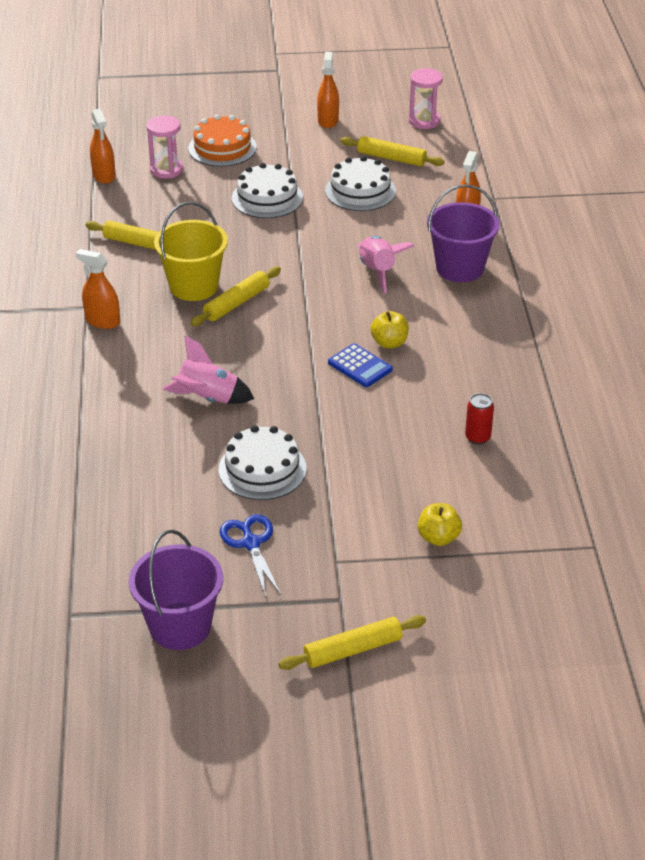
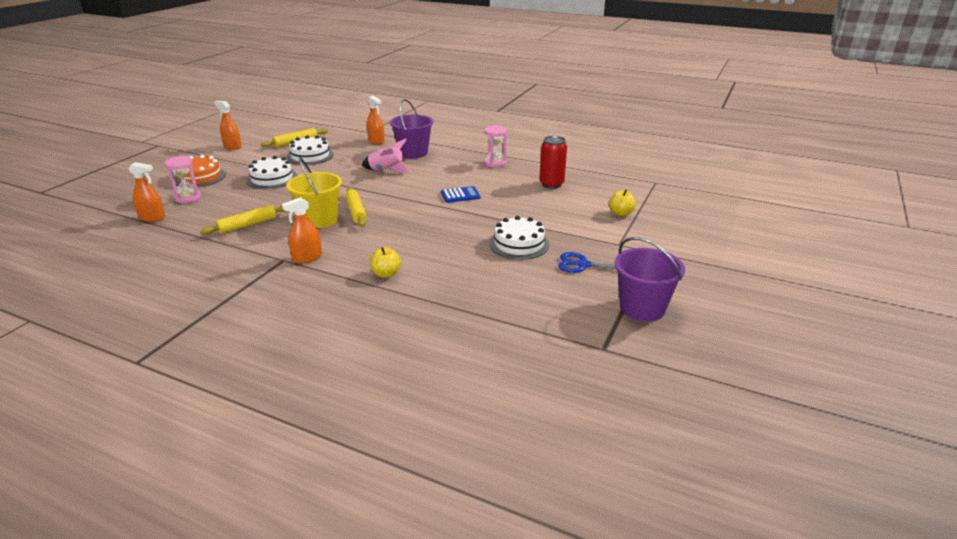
camera: 60 degrees left, 10 degrees down
pink rocket [163,335,254,404] -> none
yellow rolling pin [278,615,426,670] -> none
yellow apple [370,311,409,349] -> yellow apple moved to [370,247,401,278]
pink hourglass [409,68,443,129] -> pink hourglass moved to [484,126,507,167]
red can [465,393,494,445] -> red can [539,136,567,189], size x1.64

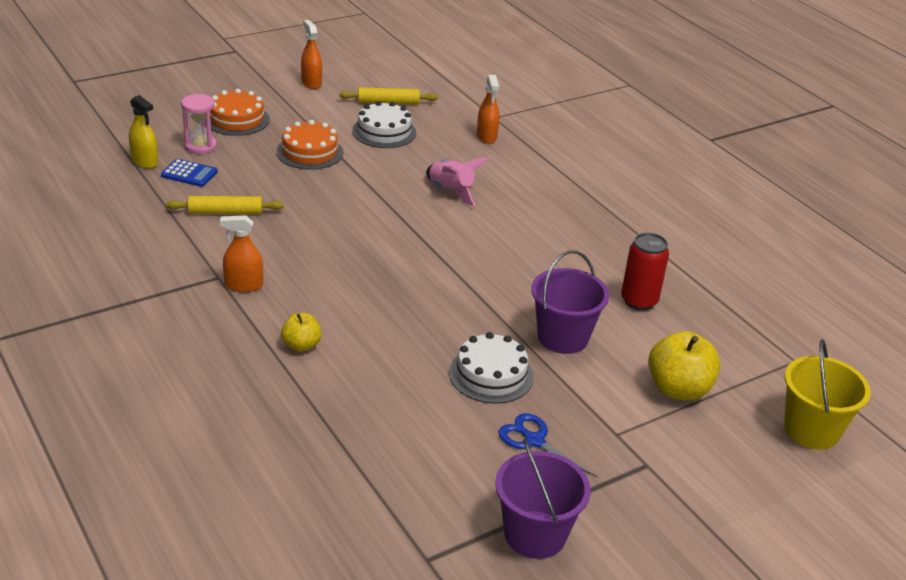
camera: 30 degrees right, 5 degrees up
orange spray bottle [128,162,165,222] -> yellow spray bottle [129,95,158,168]
white cake [246,156,297,189] -> orange cake [277,120,343,170]
yellow bucket [286,157,342,228] -> yellow bucket moved to [784,339,871,449]
yellow rolling pin [345,187,367,227] -> none
purple bucket [390,99,434,159] -> purple bucket moved to [531,250,609,354]
blue calculator [441,186,480,203] -> blue calculator moved to [161,159,218,187]
pink hourglass [484,126,507,167] -> none
yellow apple [609,189,636,216] -> yellow apple [648,331,720,400], size x1.74

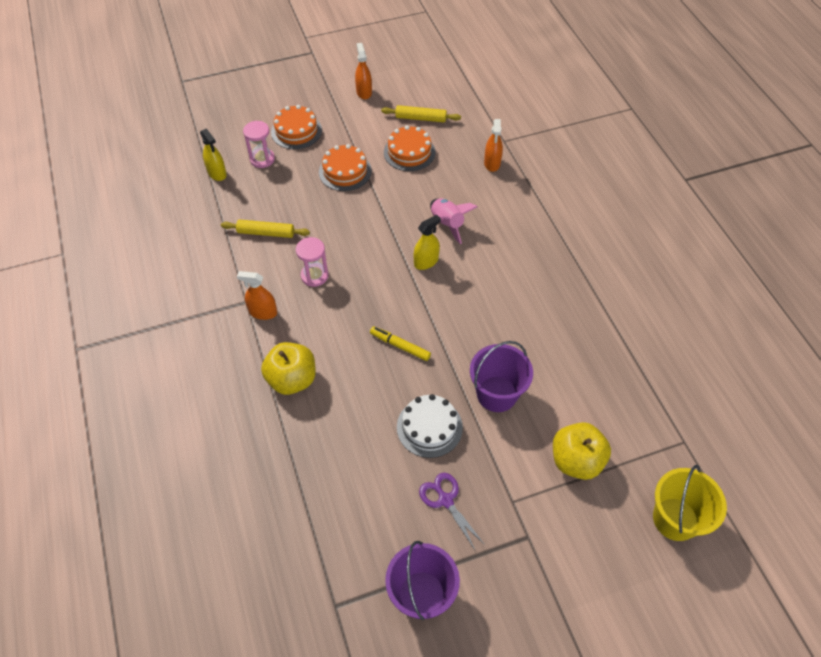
camera: 15 degrees right, 20 degrees up
blue calculator [161,159,218,187] -> none
yellow apple [281,313,322,352] -> yellow apple [261,342,316,395], size x1.74
white cake [352,101,416,148] -> orange cake [384,125,435,171]
blue scissors [498,413,598,477] -> purple scissors [419,473,485,550]
red can [621,233,669,311] -> none
none -> pink hourglass [296,237,329,287]
none -> yellow marker [370,326,431,361]
none -> yellow spray bottle [414,215,441,270]

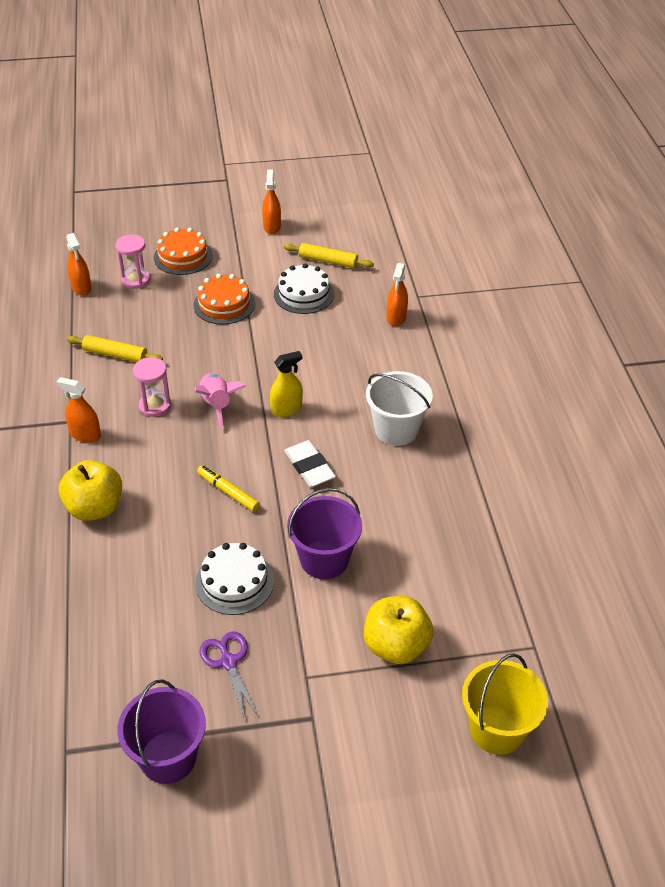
camera: 10 degrees right, 10 degrees down
yellow spray bottle [200,128,227,181] -> orange spray bottle [66,233,92,296]
orange cake [384,125,435,171] -> white cake [274,263,334,314]
pink rocket [430,198,478,244] -> pink rocket moved to [194,373,246,429]
none -> white eraser [284,440,336,487]
none -> white bucket [366,371,433,446]

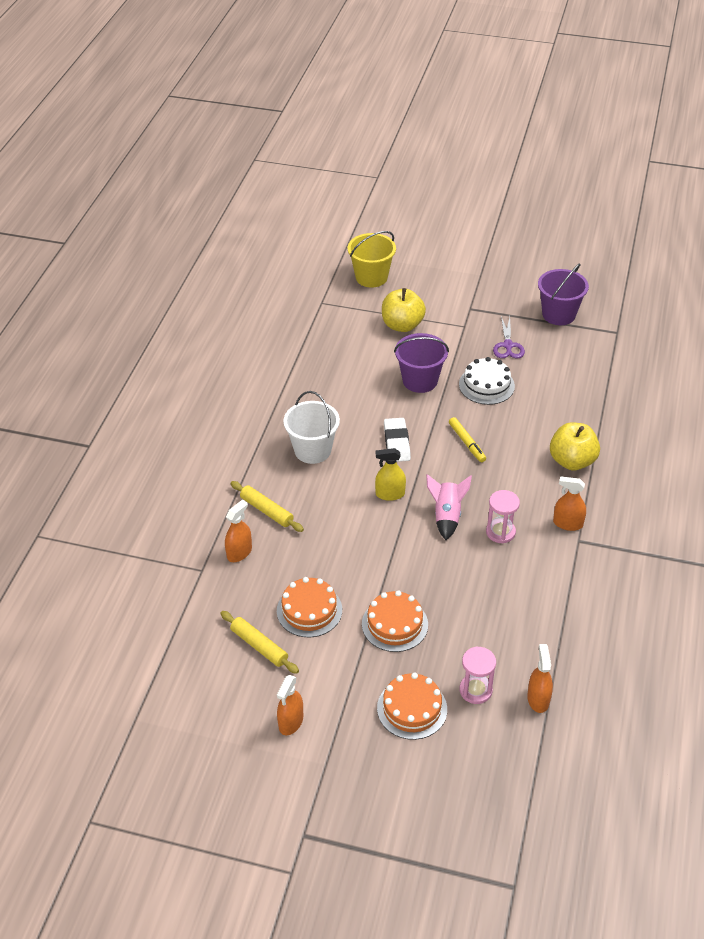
camera: 155 degrees left, 0 degrees up
orange spray bottle [56,377,101,443] -> orange spray bottle turned 150 degrees clockwise [553,476,586,531]
yellow rolling pin [67,335,163,362] -> yellow rolling pin moved to [231,481,304,532]
white cake [274,263,334,314] -> orange cake [277,577,342,637]

